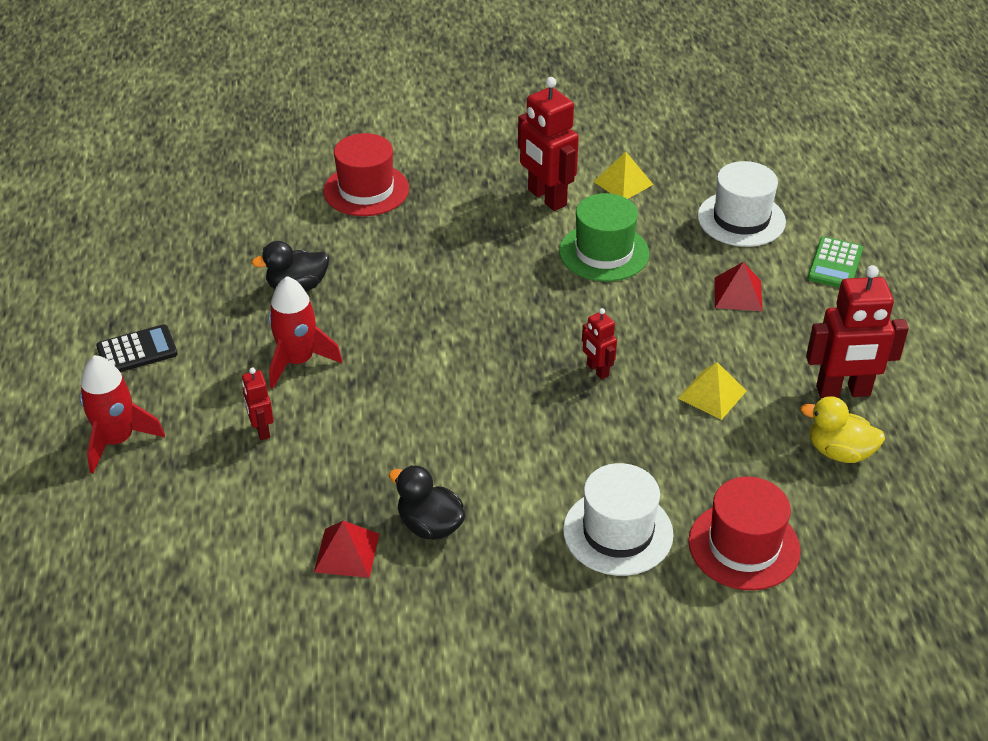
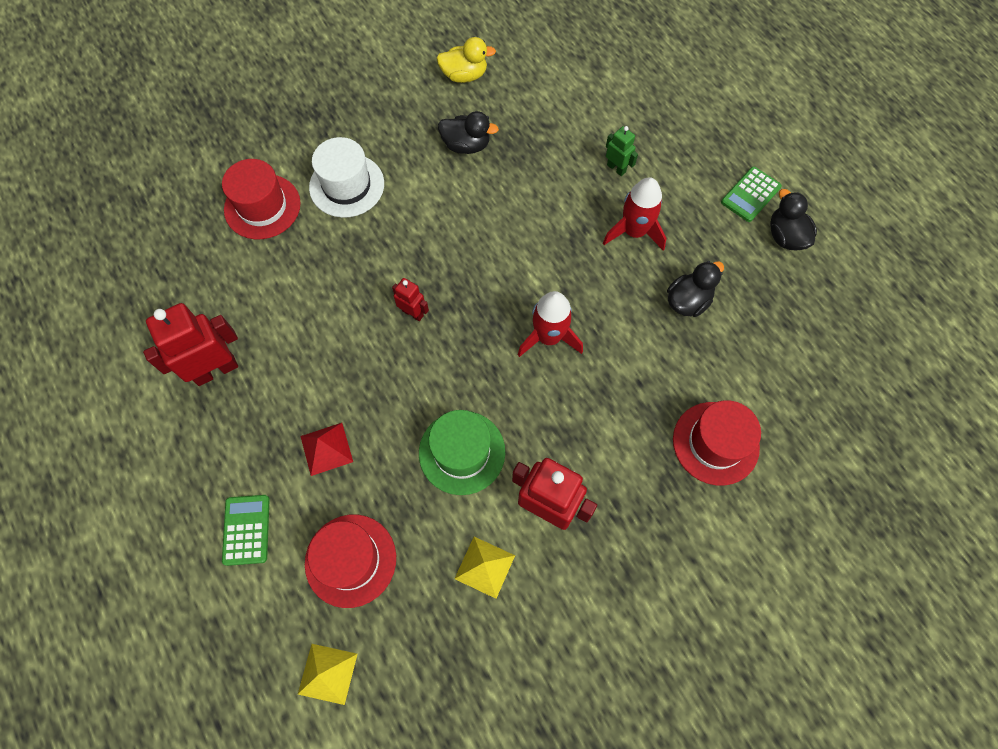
camera: 155 degrees right, 25 degrees up
red rocket [80,355,165,473] -> red rocket moved to [518,291,583,357]
black calculator [96,324,178,372] -> green calculator [721,166,782,222]
red robot [242,368,274,440] -> green robot [606,126,638,176]
red pyramid [314,521,379,578] -> none
yellow pyramid [678,362,746,420] -> yellow pyramid moved to [298,644,357,705]
white hat [698,161,786,247] -> red hat [305,515,396,608]
yellow duck [800,396,885,463] -> yellow duck moved to [436,37,496,83]
none -> black duck [770,189,817,250]

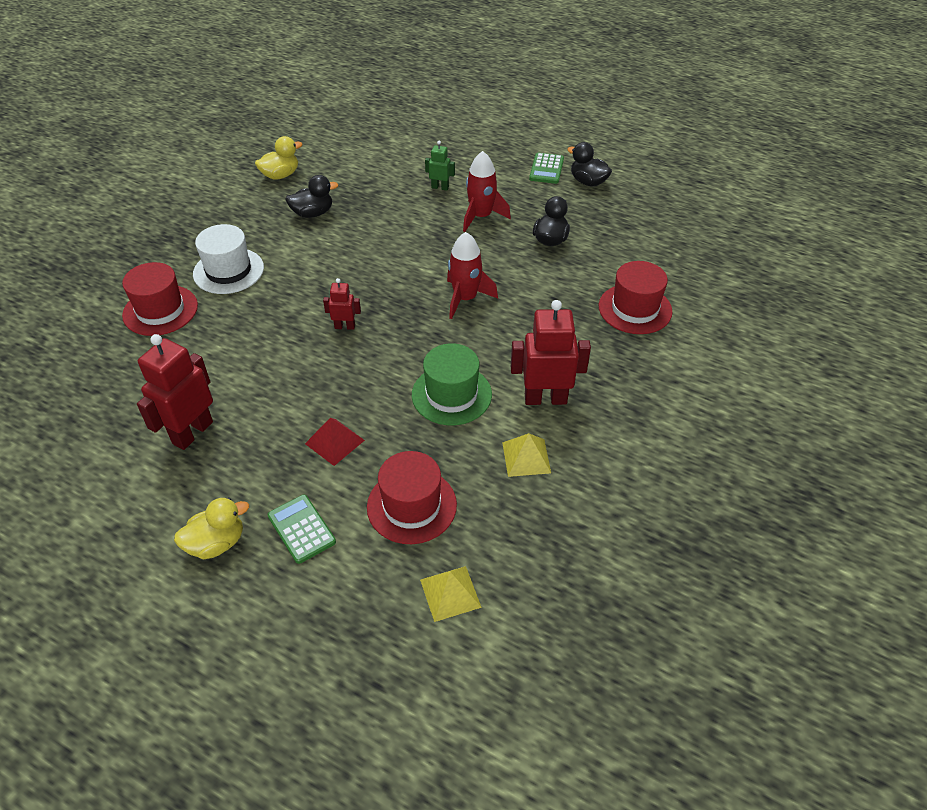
camera: 30 degrees left, 20 degrees down
none -> yellow duck [174,498,249,559]

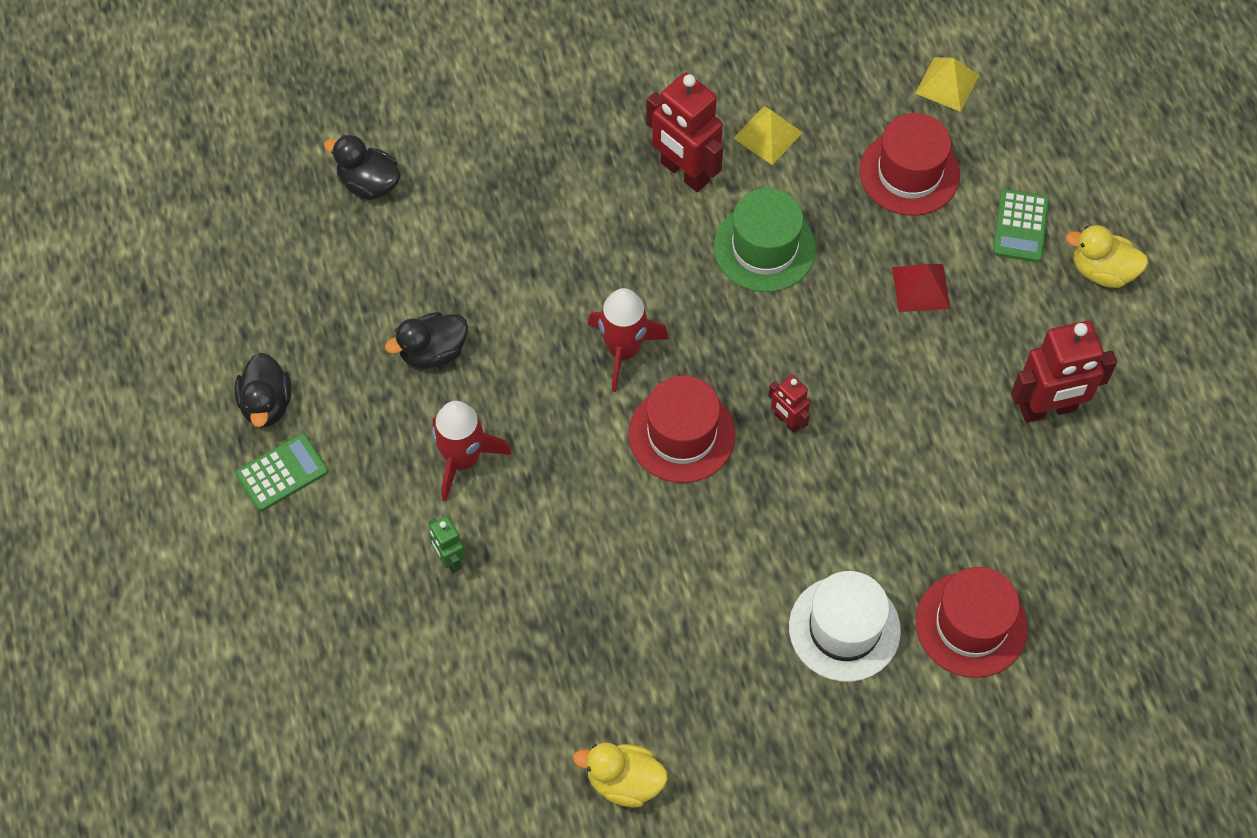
camera: 135 degrees left, 15 degrees up
black duck [285,175,339,218] -> black duck moved to [324,135,401,200]
red hat [599,261,672,334] -> red hat moved to [628,375,735,483]

